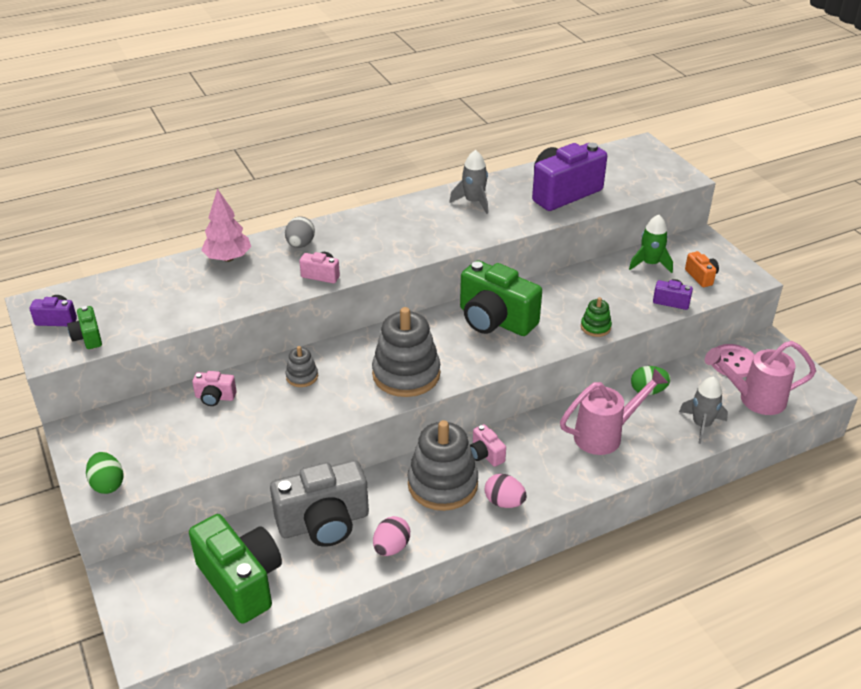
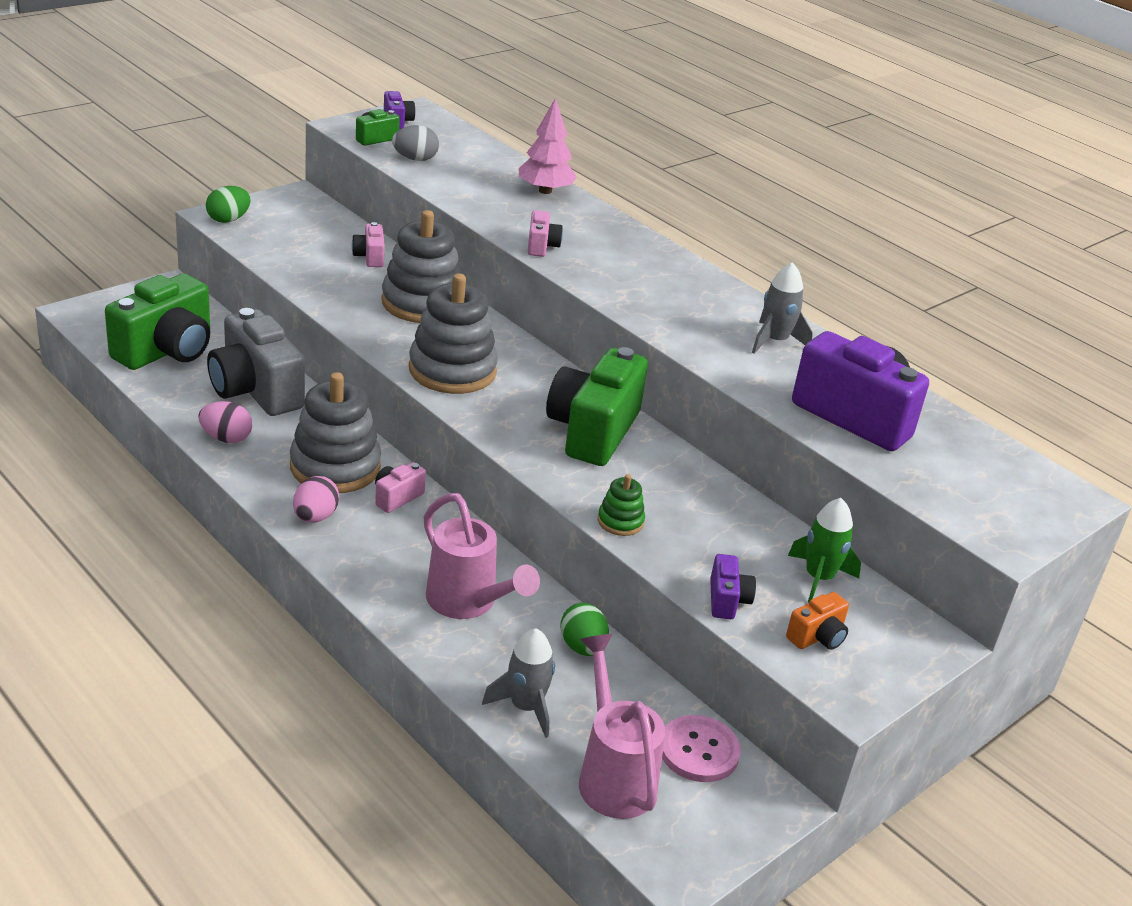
camera: 70 degrees right, 5 degrees down
grey egg [285,216,315,248] -> grey egg moved to [392,125,439,161]
grey stacking toy [286,346,318,387] -> grey stacking toy [382,210,462,323], size x2.13

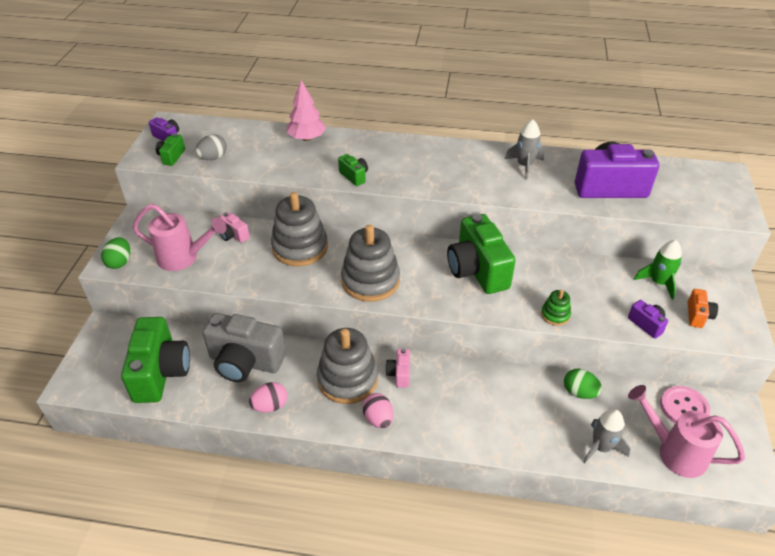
camera: 35 degrees left, 10 degrees up
pink watering can [424,493,540,619] -> pink watering can moved to [133,204,226,271]
pink camera [528,210,563,257] -> green camera [338,154,368,186]

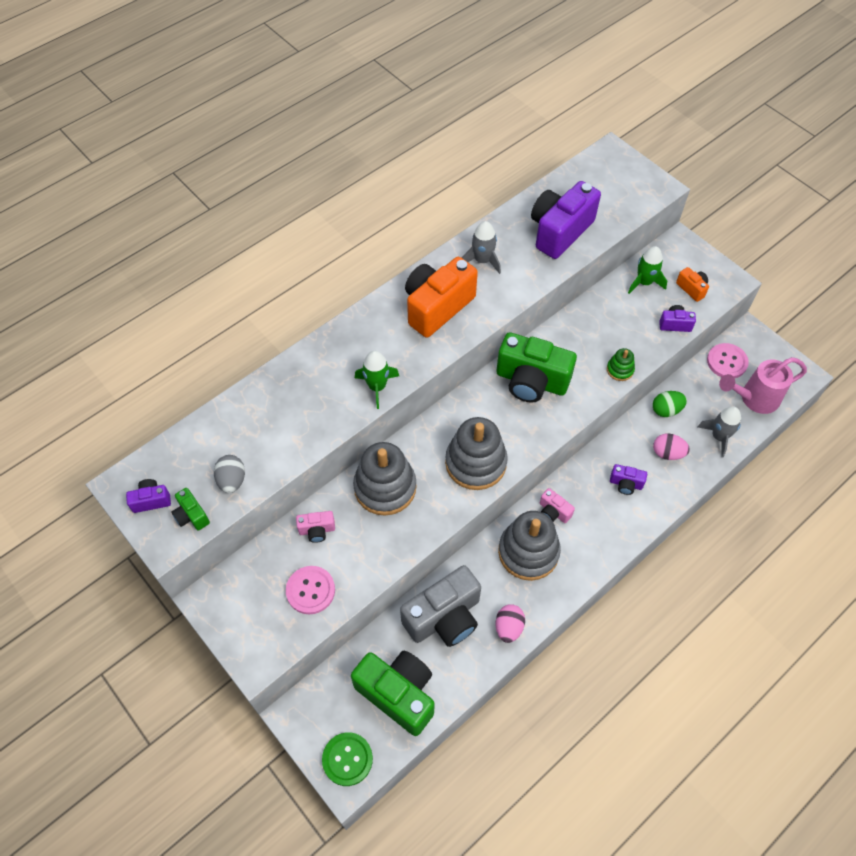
camera: 50 degrees left, 15 degrees up
green egg [101,237,130,269] -> none
pink watering can [133,204,226,271] -> pink button [286,566,335,615]
pink tree [287,80,326,141] -> none
green camera [338,154,368,186] -> green rocket [355,351,399,409]
pink egg [362,393,393,428] -> pink egg moved to [653,434,690,460]
none -> green button [322,732,373,786]
none -> orange camera [405,257,478,338]
none -> purple camera [610,464,647,495]

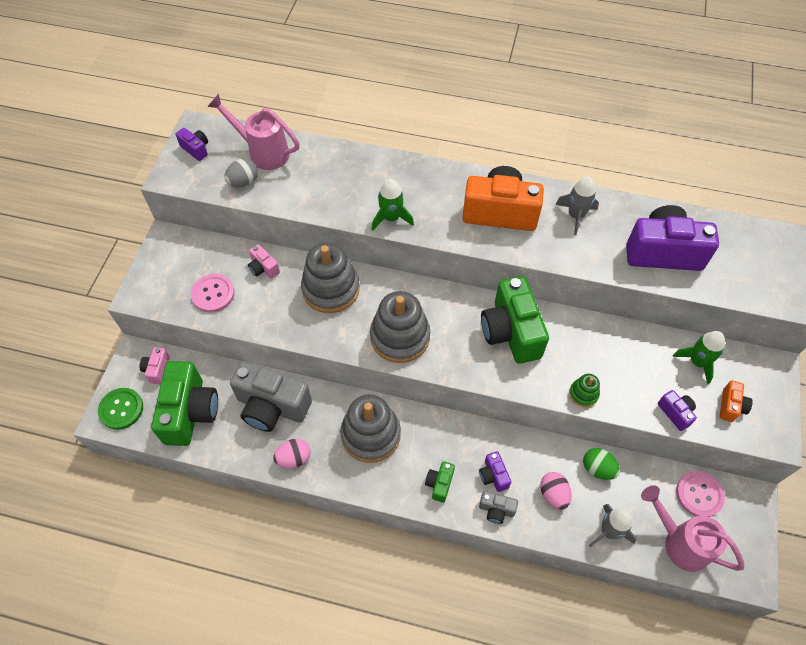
camera: 55 degrees right, 0 degrees up
green camera [172,488,210,531] -> green camera moved to [425,461,455,503]
pink camera [540,488,575,523] -> pink camera moved to [140,347,170,384]
none -> pink watering can [207,94,299,170]
none -> grey camera [479,491,518,524]

